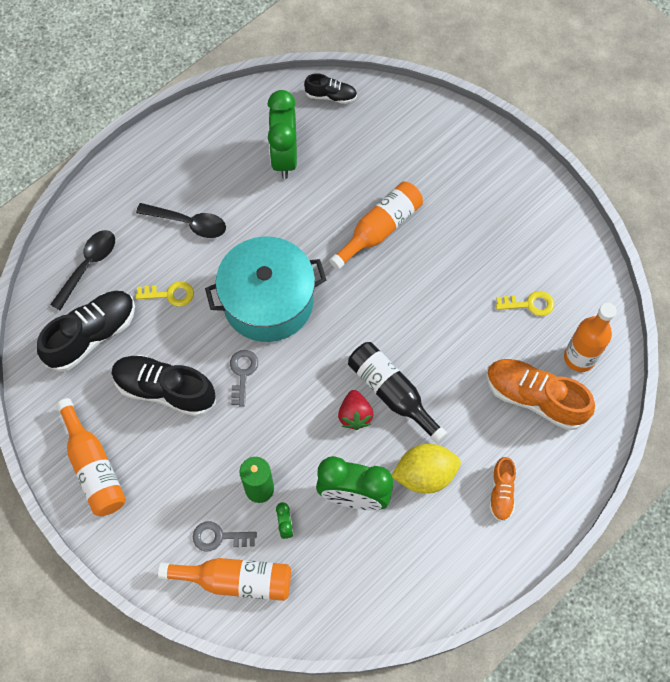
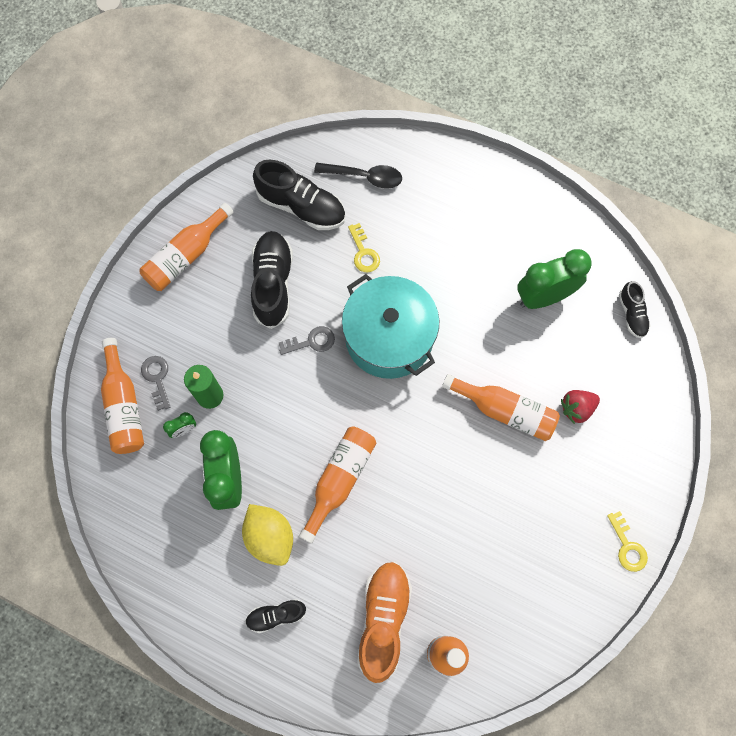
camera: 70 degrees right, 5 degrees up
black spoon [136,203,226,238] -> none
red strawberry [338,390,374,430] -> red strawberry moved to [561,390,600,424]
black bottle [348,342,447,444] -> orange bottle [299,426,376,544]
orange shoe [489,457,516,521] -> black shoe [245,599,306,633]
yellow key [496,291,554,316] -> yellow key moved to [607,511,648,572]

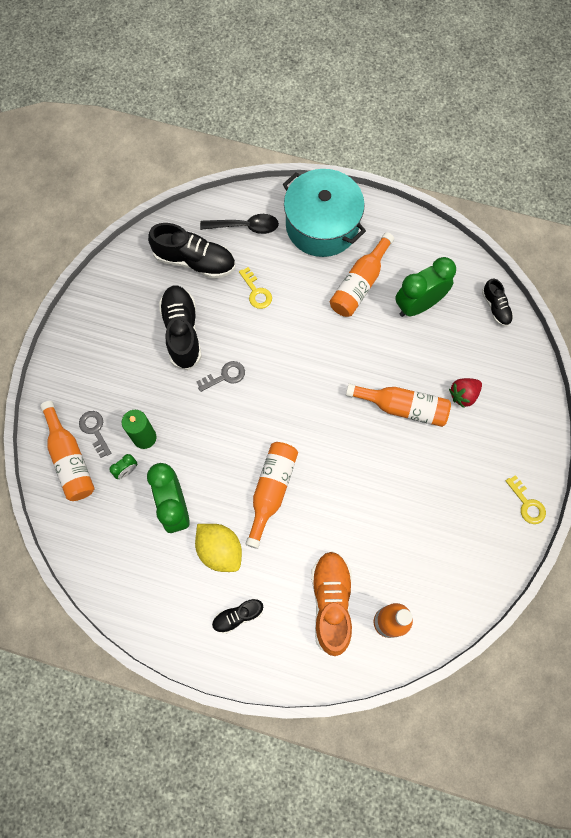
camera: 10 degrees left, 0 degrees up
orange bottle [140,203,234,291] -> orange bottle moved to [330,232,394,317]
turquoise pot [342,274,439,379] -> turquoise pot moved to [283,169,366,257]

